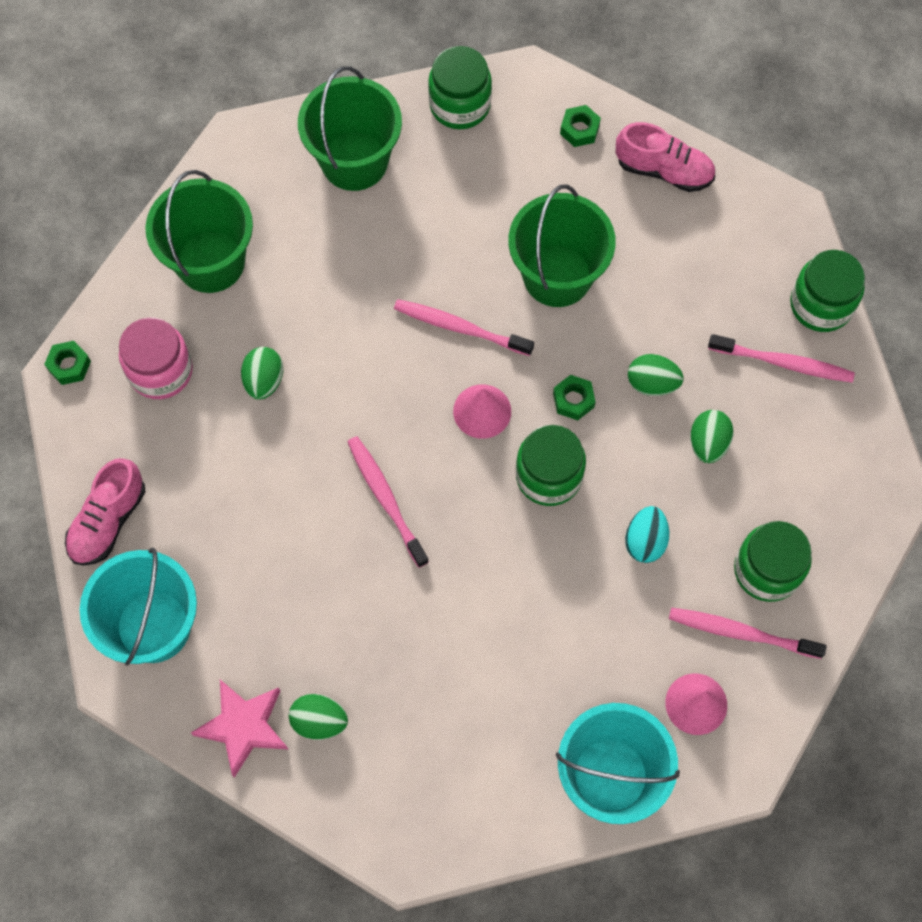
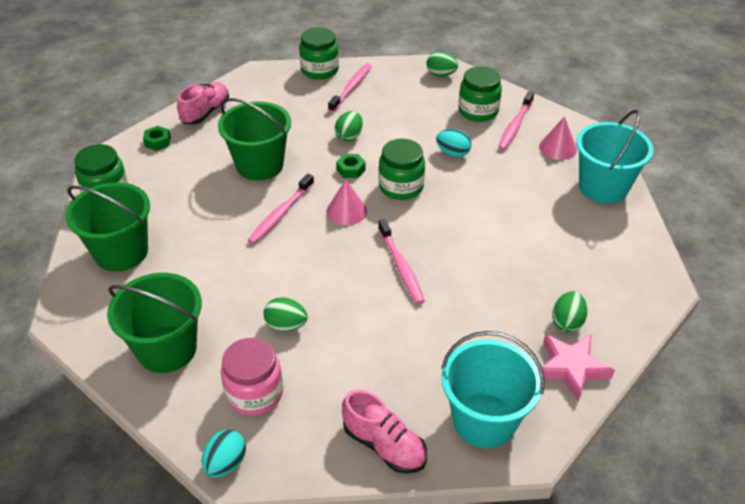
camera: 80 degrees left, 25 degrees down
green nut [44,341,91,385] -> turquoise egg [202,430,246,477]
pink toothbrush [348,436,429,568] -> pink toothbrush turned 90 degrees counterclockwise [378,219,425,304]
green egg [690,410,734,463] -> green egg moved to [426,52,458,77]

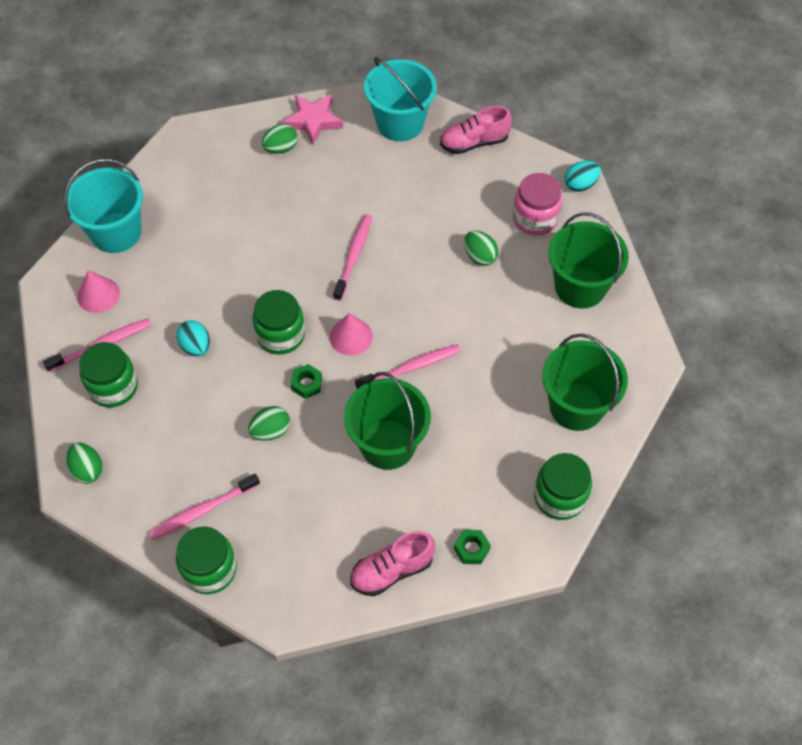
camera: 145 degrees left, 15 degrees up
pink shoe [342,390,427,474] -> pink shoe turned 90 degrees counterclockwise [440,106,512,154]

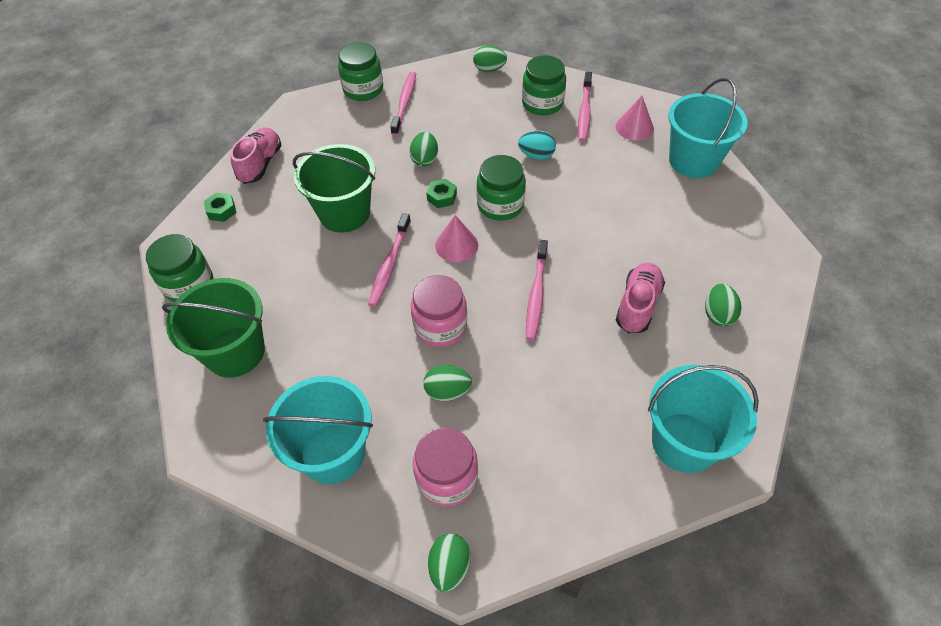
camera: 130 degrees right, 5 degrees down
pink star [282,95,343,145] -> none
pink toothbrush [333,214,372,301] -> pink toothbrush turned 45 degrees clockwise [526,240,548,340]
pink shoe [440,106,512,154] -> pink shoe moved to [616,263,665,333]
green bucket [548,212,629,309] -> turquoise bucket [263,376,373,484]
turquoise egg [565,161,601,192] -> green egg [428,534,471,592]
none -> pink jar [411,275,467,347]

